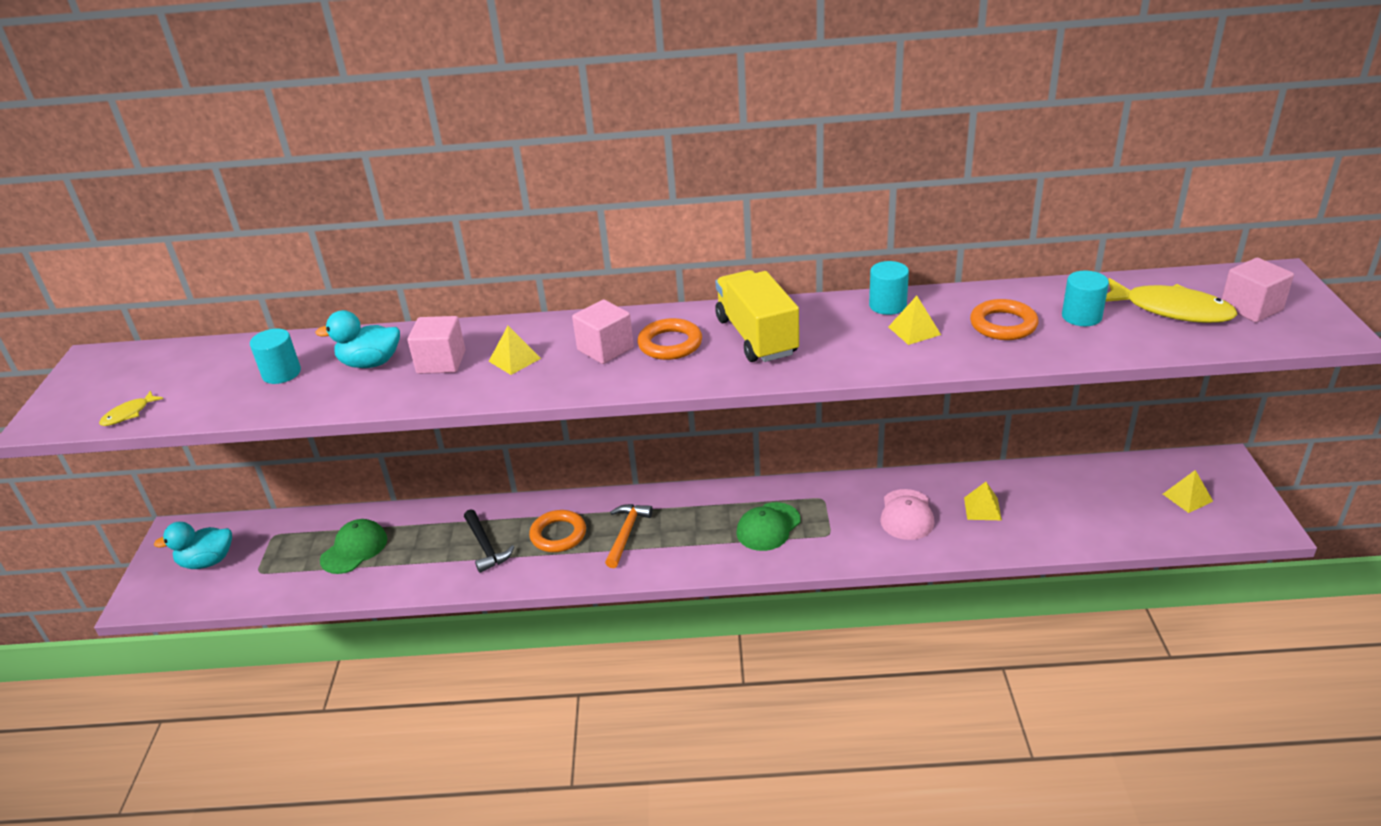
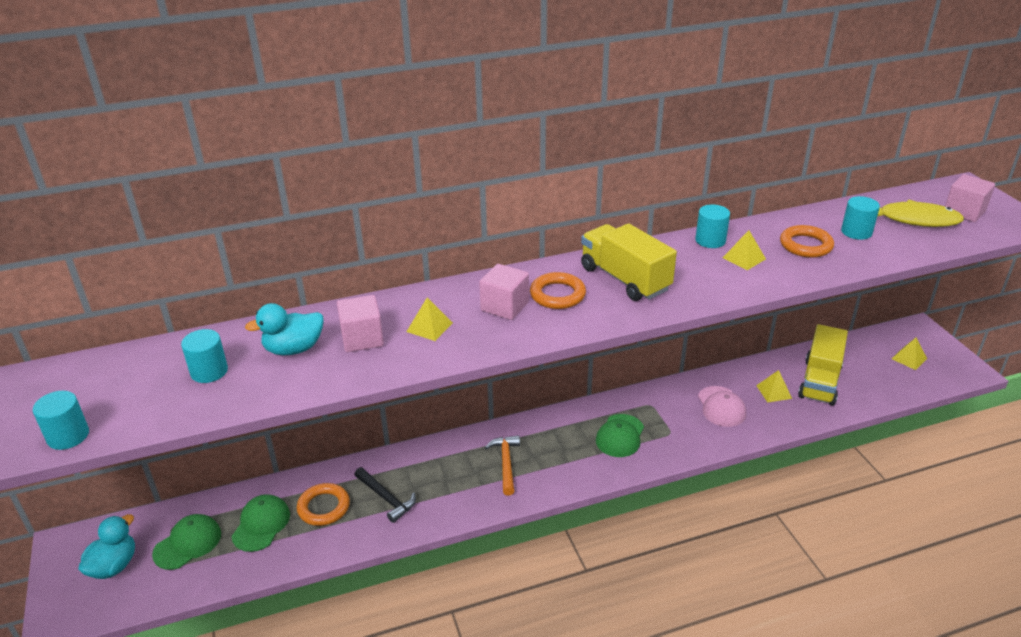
camera: 20 degrees left, 0 degrees up
yellow fish [99,391,163,426] -> turquoise cylinder [33,391,89,450]
turquoise duck [154,522,232,569] -> turquoise duck turned 150 degrees clockwise [78,514,135,579]
orange ring [529,510,586,552] -> orange ring moved to [297,483,350,526]
none -> green cap [152,514,221,570]
none -> yellow truck [798,324,848,406]

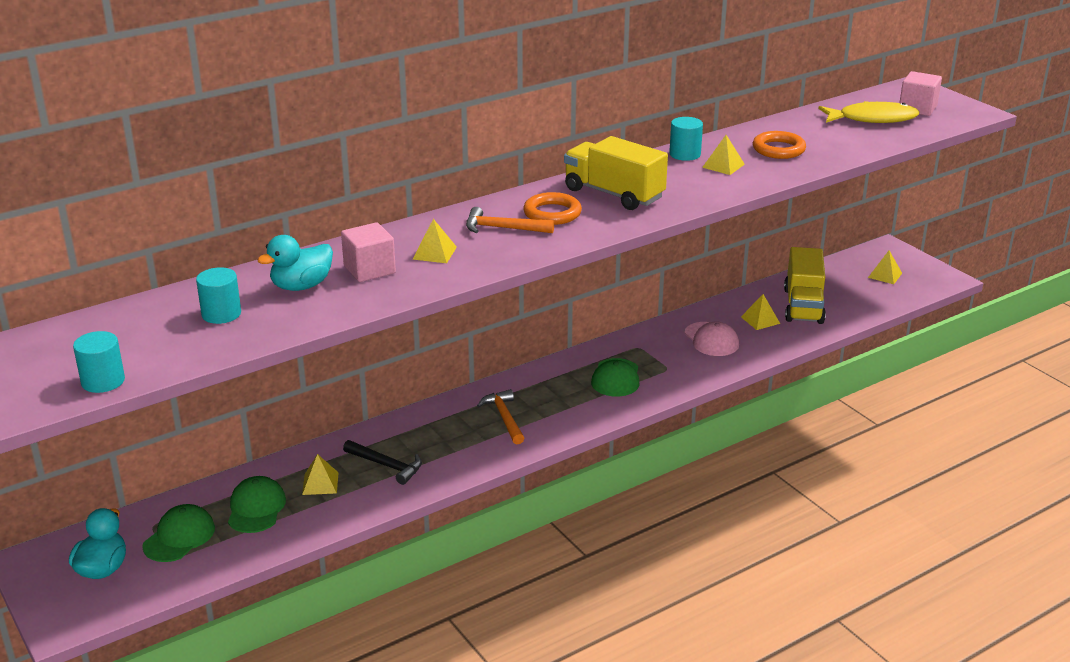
camera: 15 degrees left, 5 degrees down
orange ring [297,483,350,526] -> yellow pyramid [302,454,339,495]
pink cube [479,264,529,320] -> orange hammer [466,207,554,233]
turquoise cylinder [841,196,880,240] -> none

